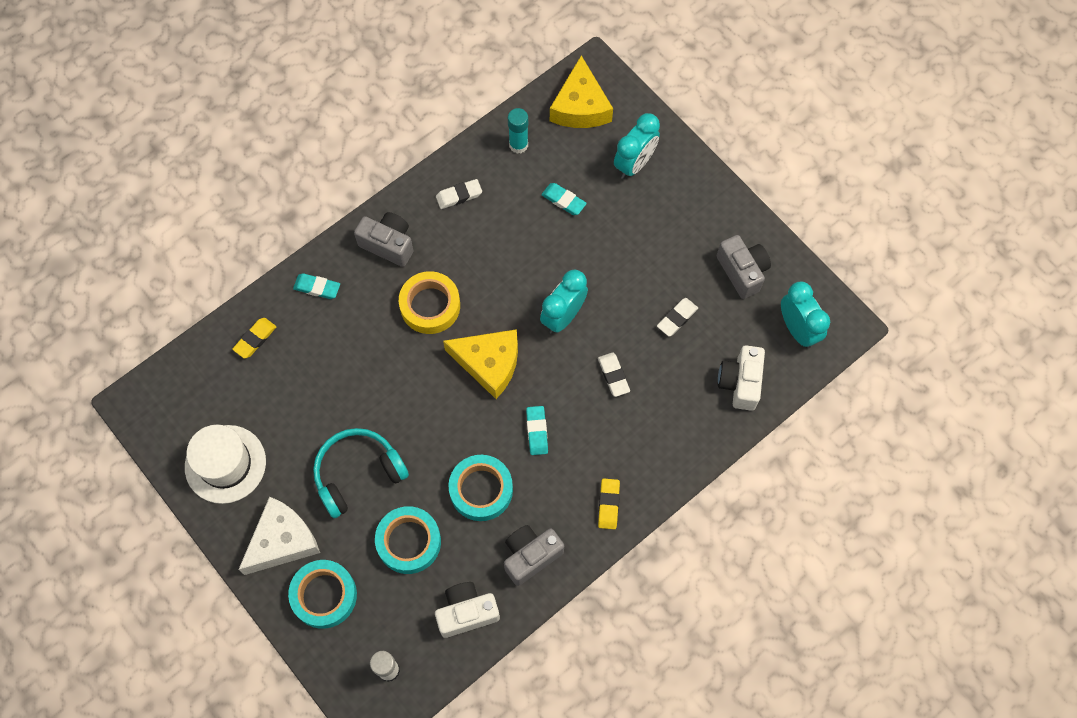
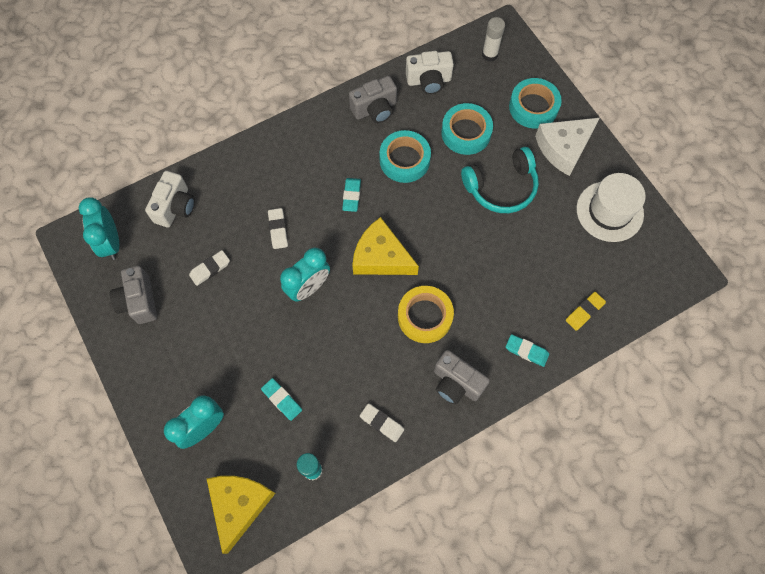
camera: 170 degrees left, 0 degrees up
white eraser [436,179,482,209] -> white eraser turned 45 degrees clockwise [360,403,404,442]
yellow eraser [598,479,620,529] -> none

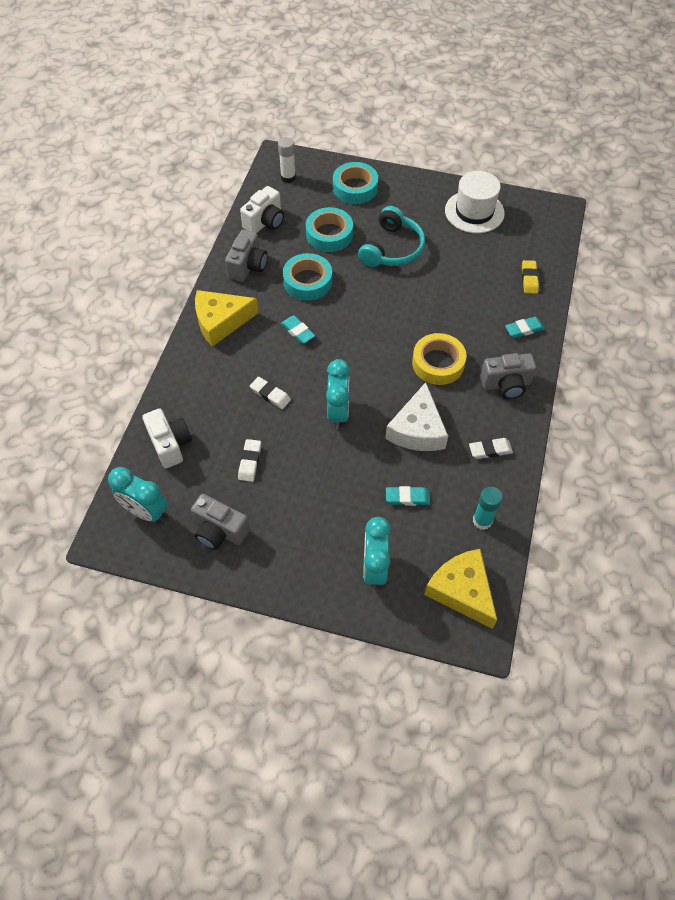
camera: 45 degrees left, 10 degrees down
yellow cheese [352,217,419,275] -> yellow cheese moved to [195,290,259,347]
white cheese [535,118,600,176] -> white cheese moved to [385,382,448,451]

